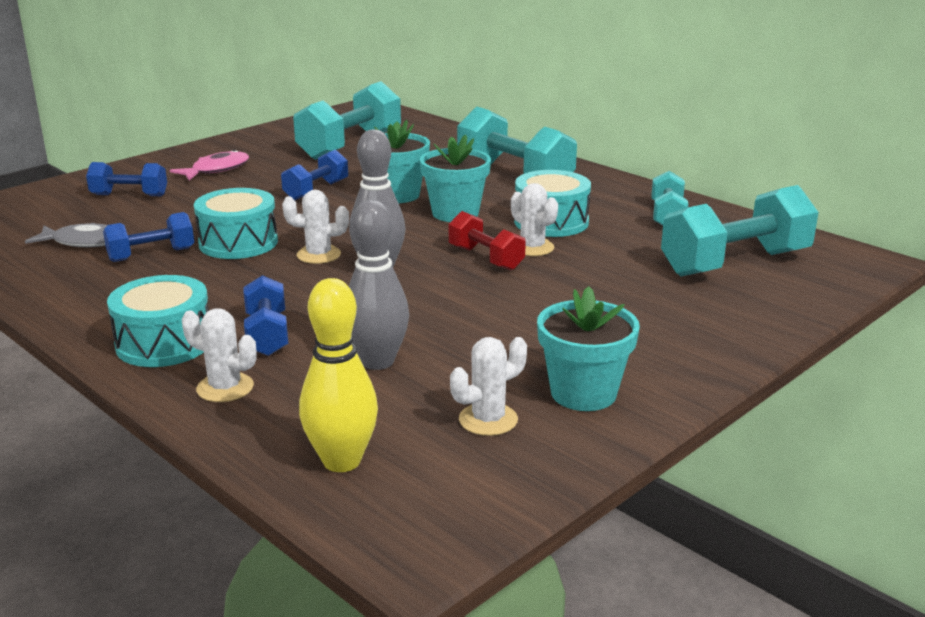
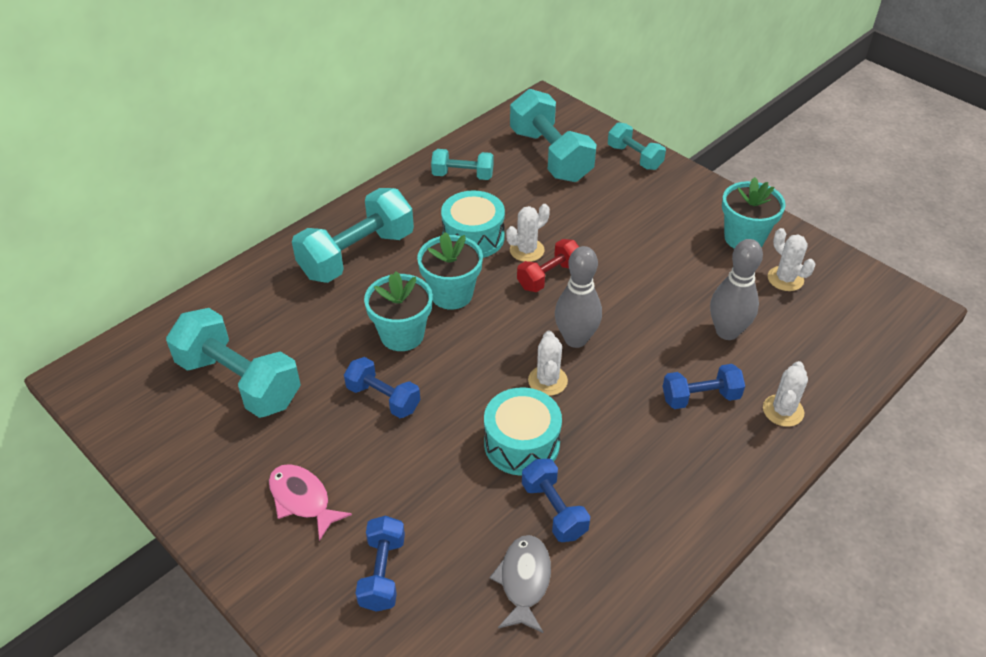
camera: 90 degrees left, 20 degrees up
turquoise drum [107,275,209,367] -> none
yellow bowling pin [299,278,378,472] -> none
none -> turquoise dumbbell [608,122,666,170]

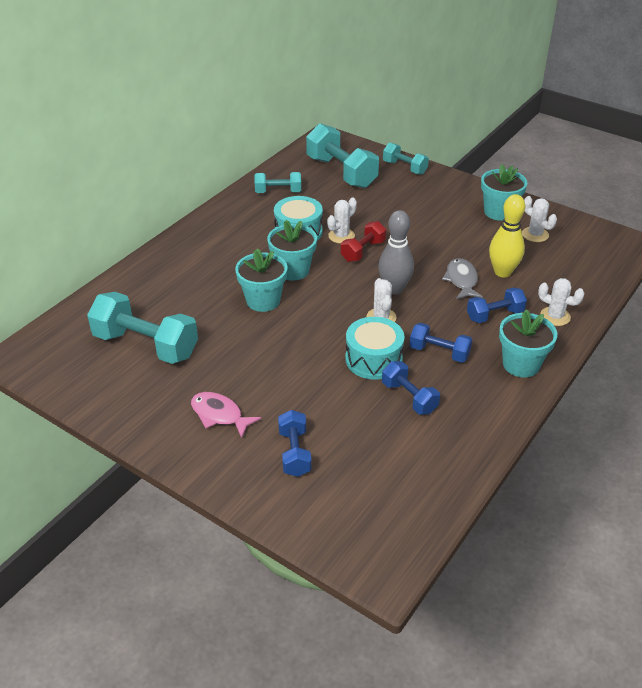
camera: 10 degrees left, 5 degrees down
turquoise dumbbell [292,188,414,283] -> none
blue dumbbell [344,357,420,418] -> blue dumbbell moved to [410,323,473,363]
grey fish [490,535,551,633] -> grey fish moved to [442,258,483,299]
grey bowling pin [710,239,763,340] -> yellow bowling pin [489,194,525,277]
white cactus [763,361,808,427] -> white cactus turned 75 degrees counterclockwise [538,278,585,326]
none -> turquoise flower pot [499,309,557,377]

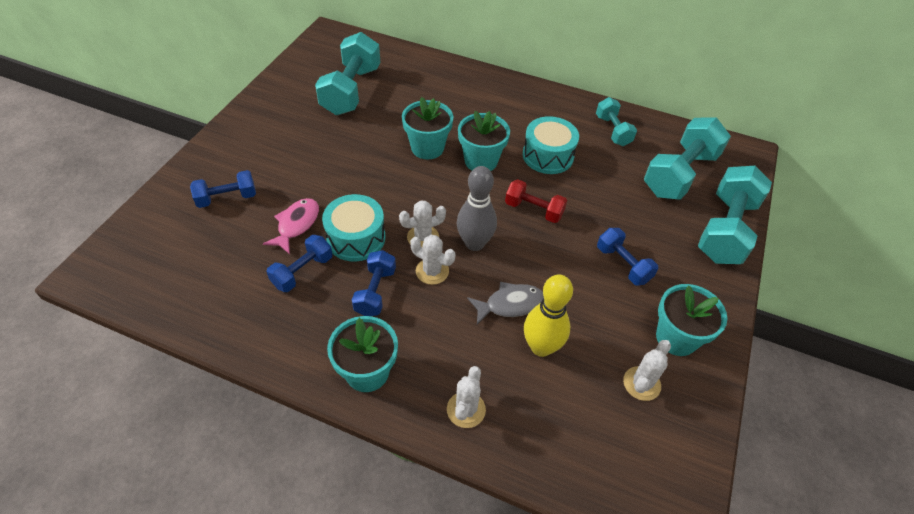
camera: 75 degrees right, 10 degrees up
pink fish [191,392,261,438] -> pink fish moved to [263,198,319,254]
white cactus [327,197,357,244] -> white cactus moved to [410,235,456,285]
turquoise dumbbell [383,143,429,175] -> turquoise dumbbell [698,166,772,264], size x1.79
blue dumbbell [467,288,527,323] -> blue dumbbell moved to [597,228,658,286]

